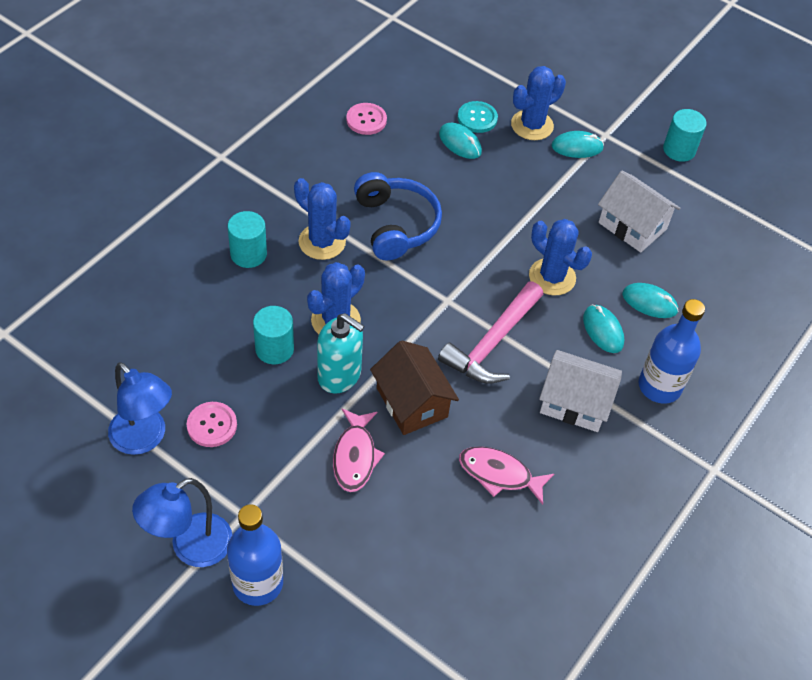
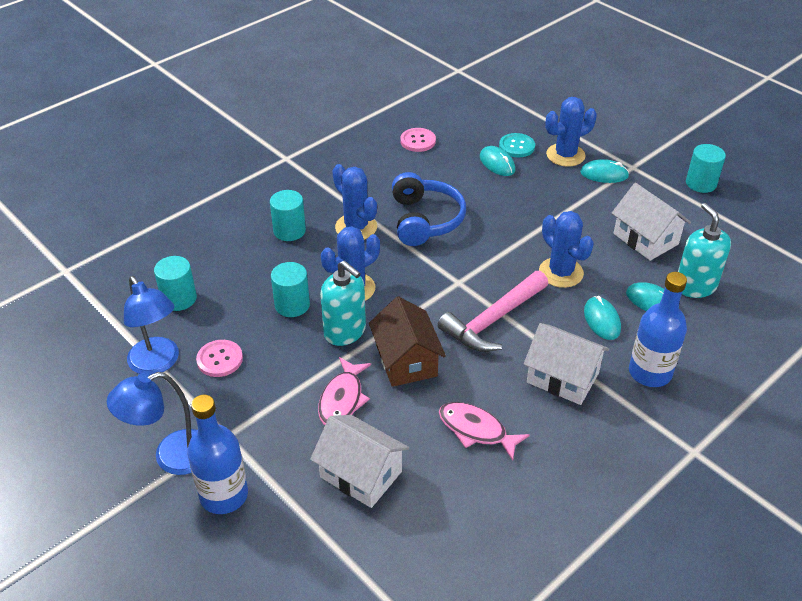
camera: 15 degrees right, 10 degrees down
none -> turquoise cylinder [154,256,197,311]
none -> white house [310,415,409,508]
none -> turquoise soap dispenser [678,203,731,298]

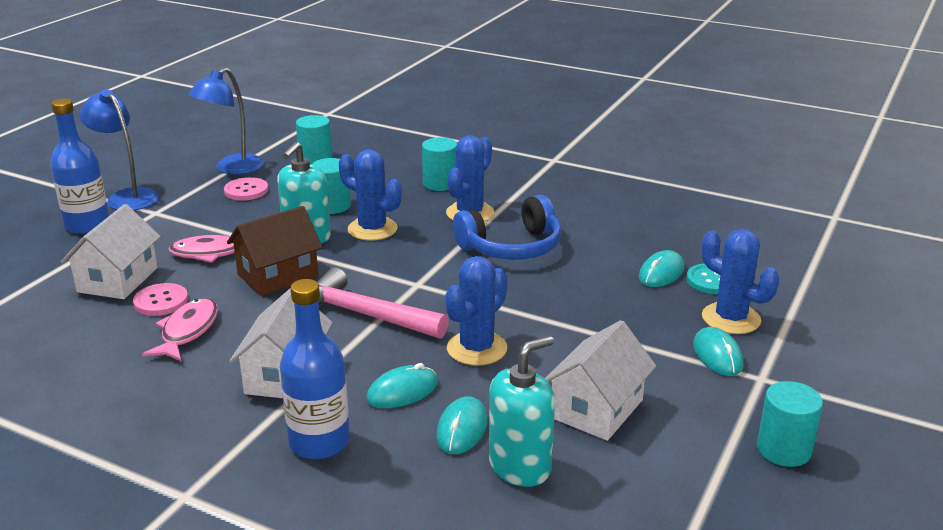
camera: 70 degrees right, 15 degrees down
pink button [400,128,436,152] -> pink button moved to [133,283,188,316]

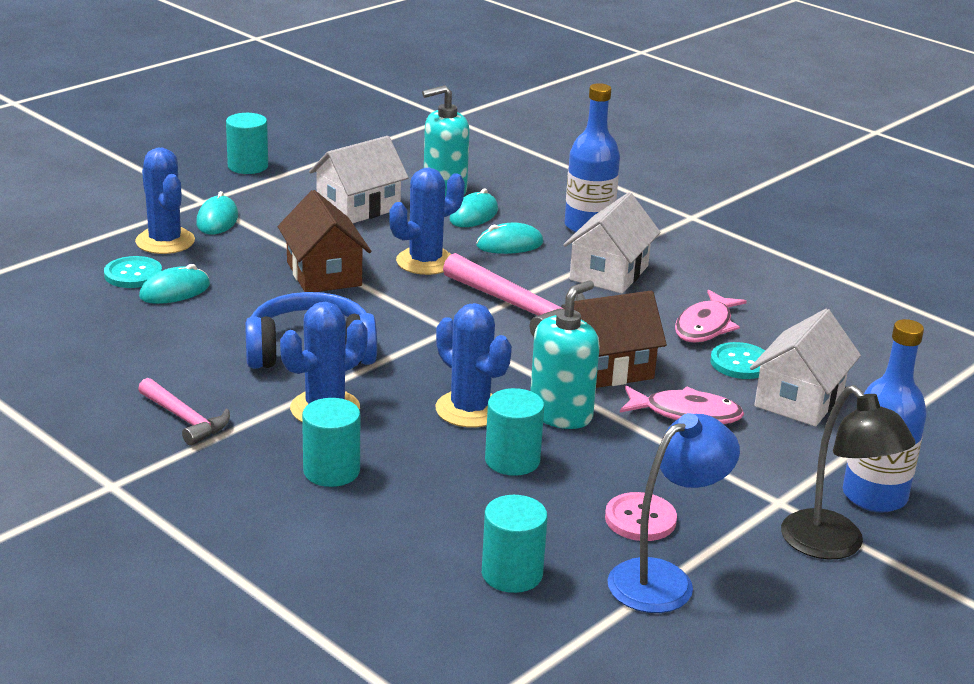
camera: 165 degrees left, 0 degrees up
blue lamp [80,89,159,210] -> black lamp [781,385,915,560]
pink button [133,283,188,316] -> turquoise button [710,342,765,379]
none -> pink hammer [138,378,230,446]
none -> brown house [278,190,371,292]

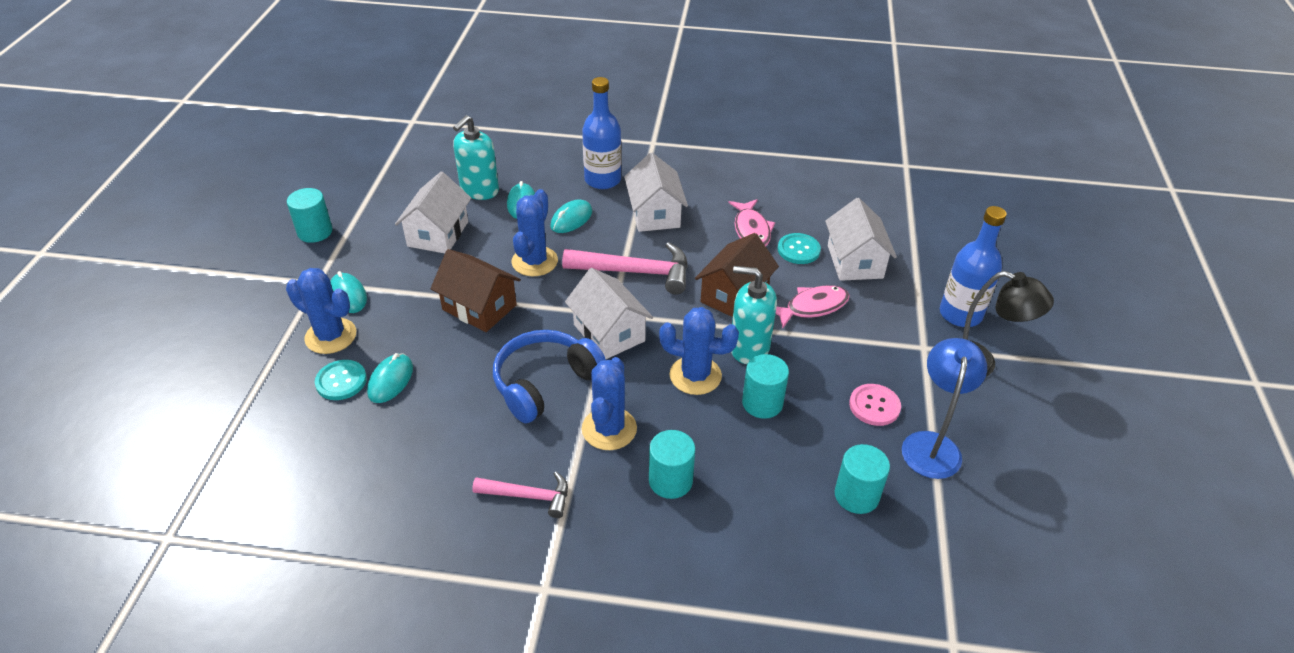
camera: 35 degrees left, 15 degrees up
turquoise soap dispenser [530,280,600,429] -> turquoise soap dispenser turned 75 degrees counterclockwise [731,266,777,364]
none -> white house [565,268,653,359]

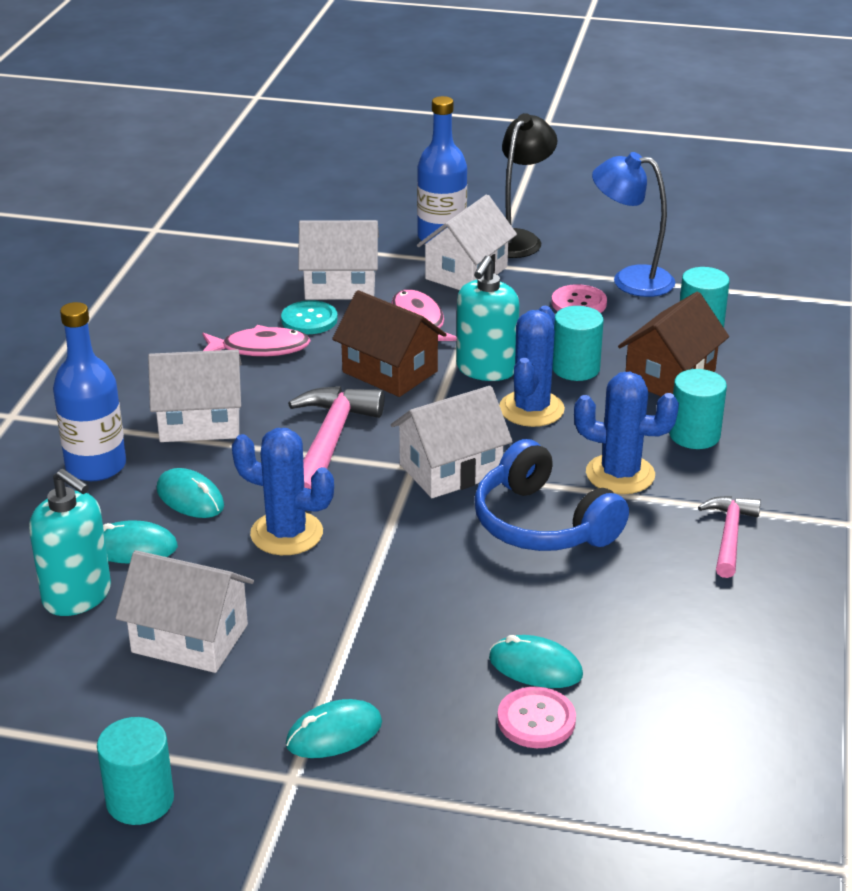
camera: 85 degrees left, 10 degrees down
blue cactus [286,268,356,354] -> none
turquoise button [315,360,367,400] -> pink button [497,687,576,748]
brown house [431,249,521,332] -> brown house moved to [618,292,729,397]
none -> white house [417,194,517,290]

